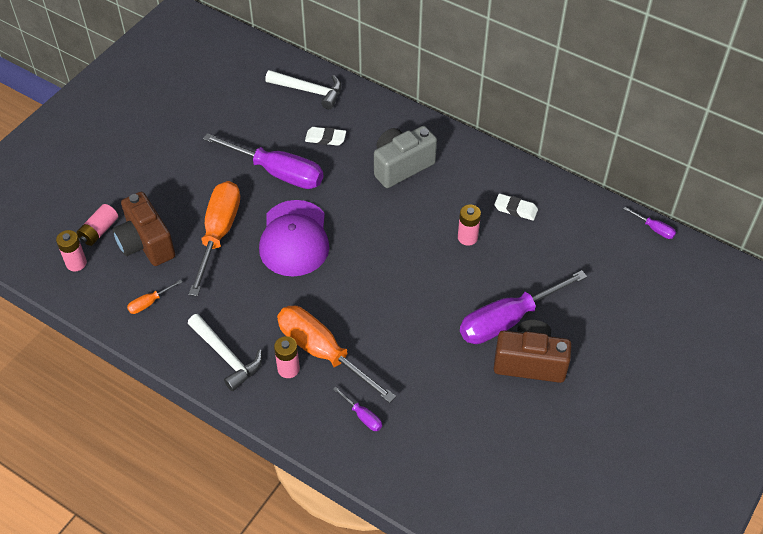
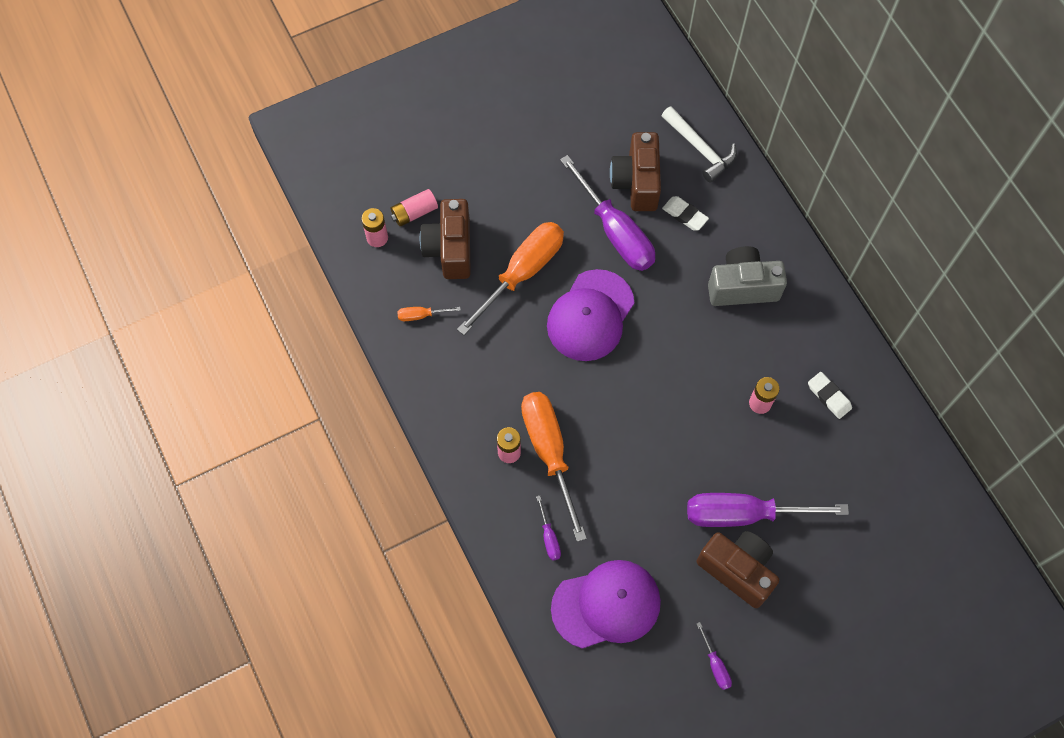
camera: 30 degrees right, 15 degrees up
white hammer [188,314,262,391] -> none
purple screwdriver [623,207,676,239] -> purple screwdriver moved to [696,622,732,690]
none -> purple cap [551,560,661,649]
none -> brown camera [610,132,661,211]

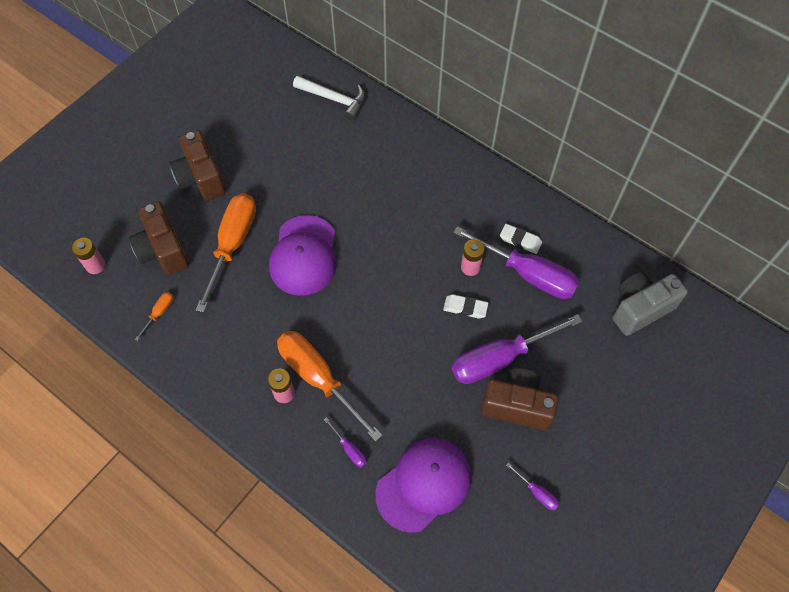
camera: 25 degrees left, 5 degrees down
pink battery [391,189,438,226] -> none
orange screwdriver [397,307,461,321] -> orange screwdriver turned 150 degrees clockwise [134,292,173,341]
purple screwdriver [560,155,655,271] -> purple screwdriver moved to [453,226,580,299]
brown camera [610,132,661,211] -> brown camera moved to [170,130,226,201]
white eraser [662,196,709,231] -> white eraser moved to [443,294,488,318]
grey camera [708,246,787,306] -> grey camera moved to [613,271,688,336]

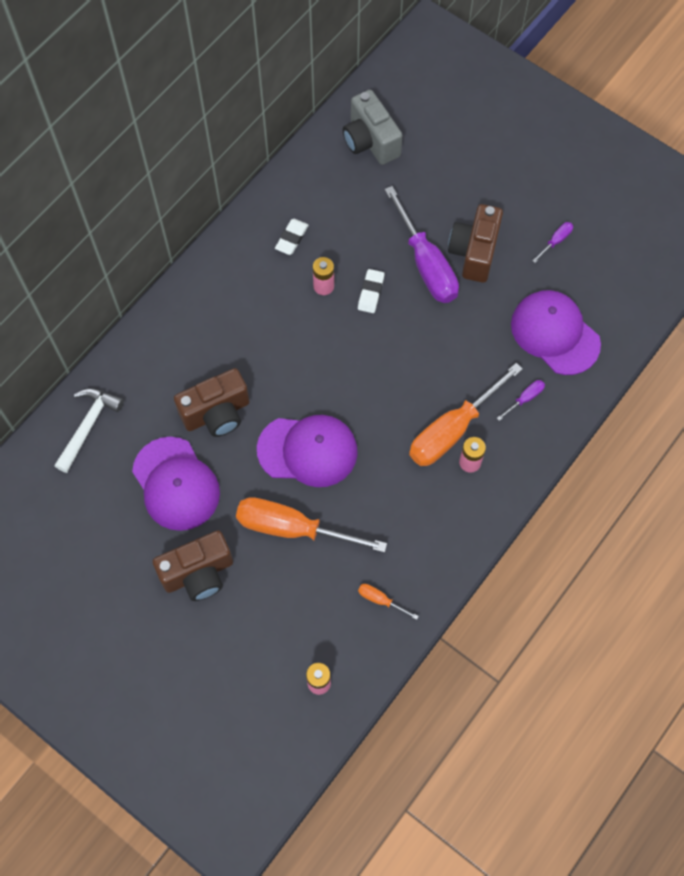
camera: 90 degrees left, 5 degrees up
brown camera [129,201,189,275] -> brown camera moved to [174,368,250,437]
purple screwdriver [453,226,580,299] -> none
none -> purple cap [132,437,220,531]

